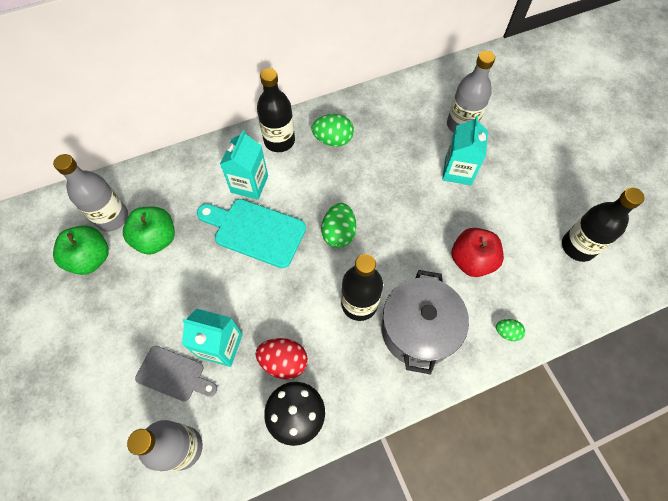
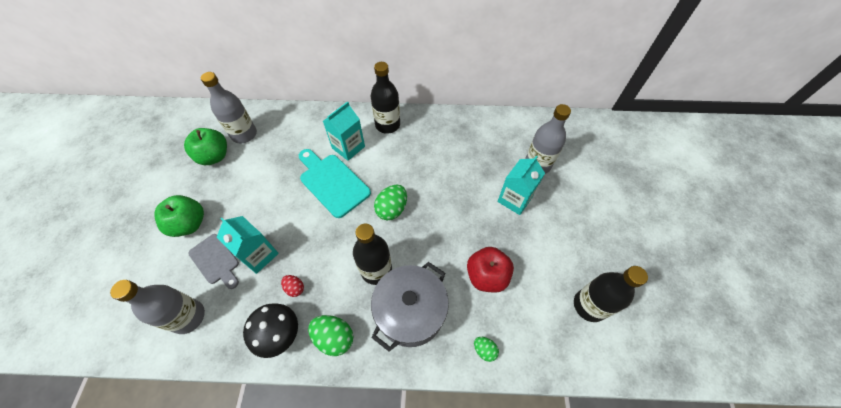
camera: 25 degrees right, 5 degrees down
green apple [123,207,175,255] -> green apple moved to [154,195,204,237]
red egg [256,338,308,380] -> red egg [281,275,304,297], size x0.57
green egg [312,114,354,147] -> green egg moved to [308,315,353,356]

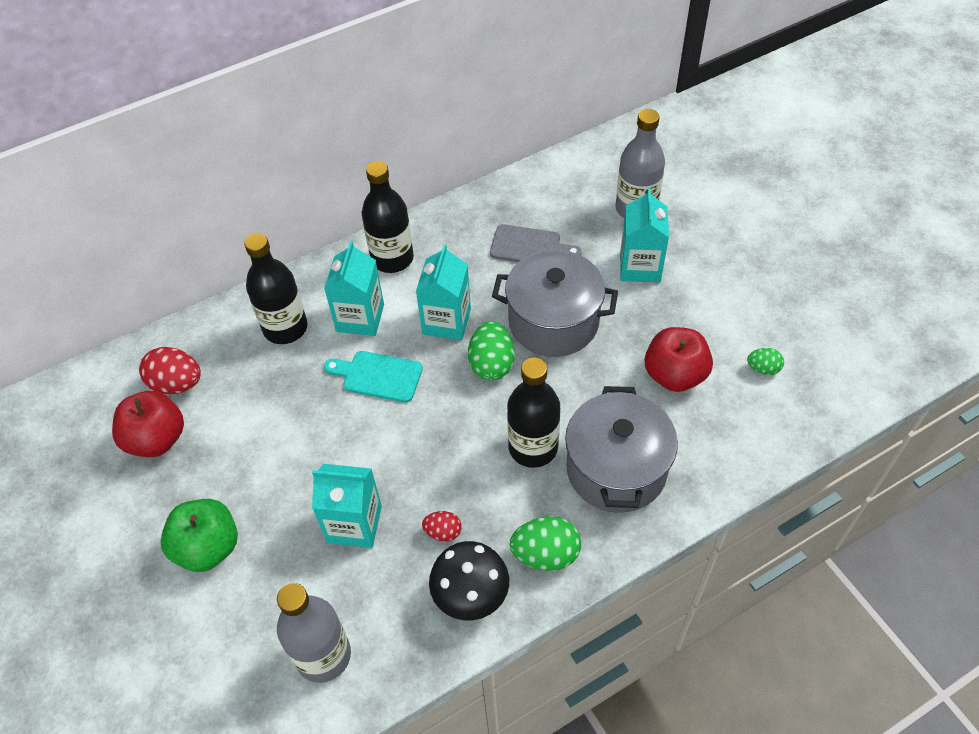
camera: 30 degrees left, 5 degrees down
green apple [184,128,227,165] -> red apple [112,391,184,457]
grey cutting board [188,234,239,289] -> grey cutting board moved to [490,224,581,262]
grey bottle [201,72,257,143] -> red egg [139,347,201,394]
turquoise cutting board [299,149,371,218] -> turquoise cutting board [324,351,423,403], size x0.65
green egg [474,337,499,362] -> green egg moved to [747,348,784,375]
black bottle [574,266,648,322] -> black bottle moved to [244,233,307,344]
none -> turquoise carton [416,244,471,340]
none -> grey pot [492,250,618,357]

